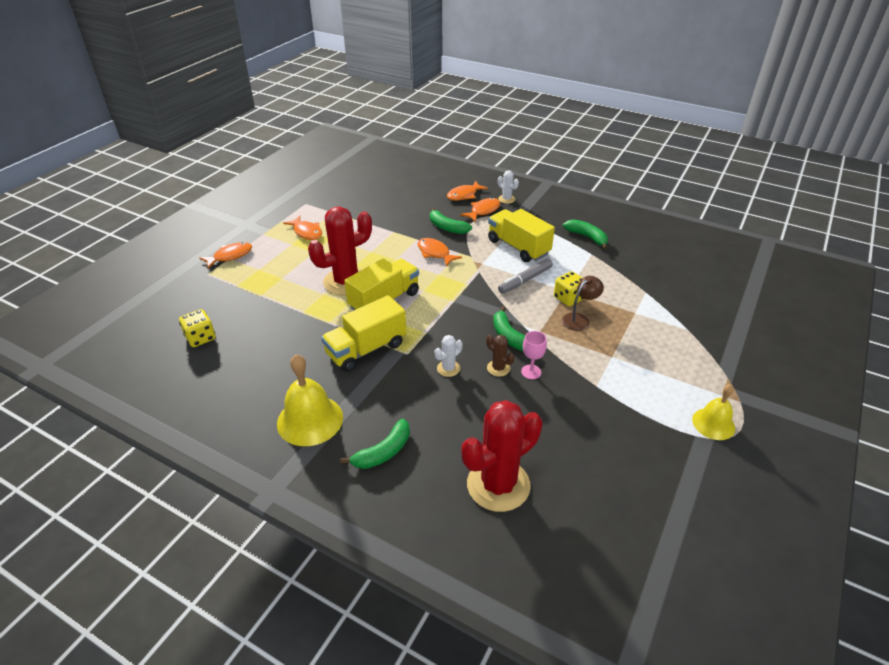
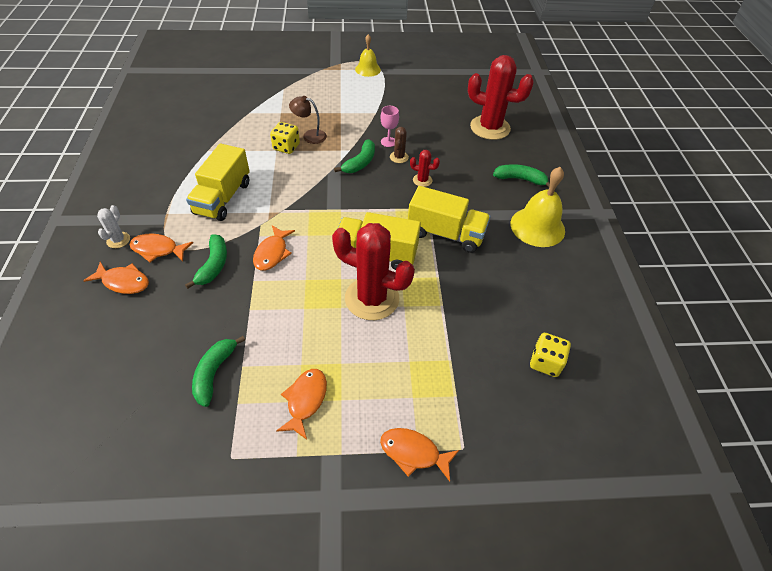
camera: 125 degrees left, 10 degrees up
white cactus [435,335,463,377] -> red cactus [410,150,440,187]
grey marker [498,258,553,294] -> none
green banana [563,219,608,250] -> green banana moved to [192,336,245,407]

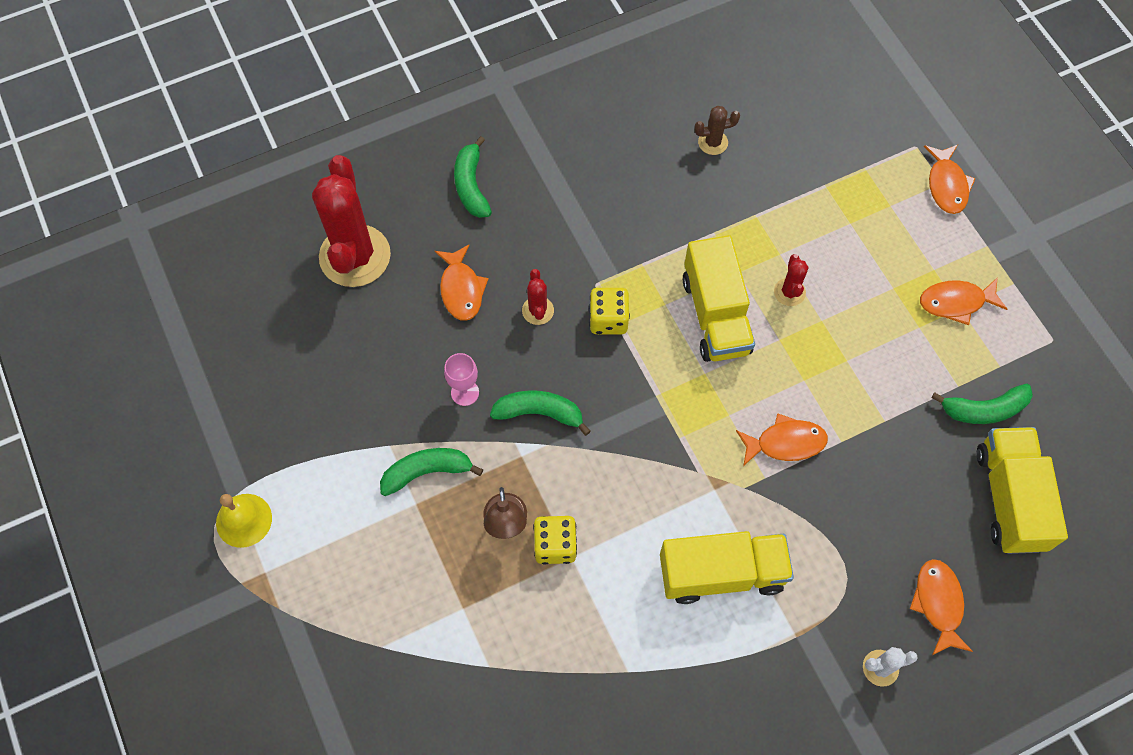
camera: 110 degrees left, 15 degrees up
orange fish [129,233,193,262] -> orange fish moved to [435,244,488,321]
green banana [185,234,227,289] -> green banana moved to [380,448,483,496]
red cactus [332,223,415,320] -> red cactus [774,254,808,306], size x0.44
brown cactus [390,127,409,163] -> brown cactus moved to [694,106,740,155]
yellow truck [408,186,491,253] -> yellow truck moved to [976,427,1068,554]
yellow bell [511,167,565,247] -> none
yellow dice [530,333,571,377] -> yellow dice moved to [589,288,630,335]

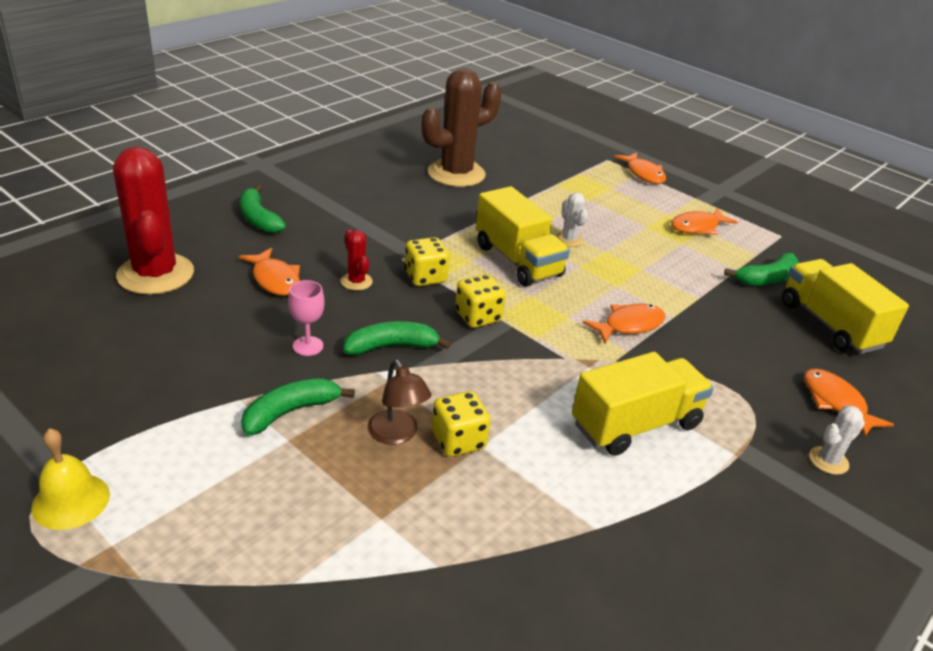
camera: 25 degrees left, 30 degrees down
brown cactus [694,106,740,155] -> brown cactus [422,68,501,187], size x2.27
red cactus [774,254,808,306] -> white cactus [556,192,588,247]
none -> yellow dice [455,274,506,328]

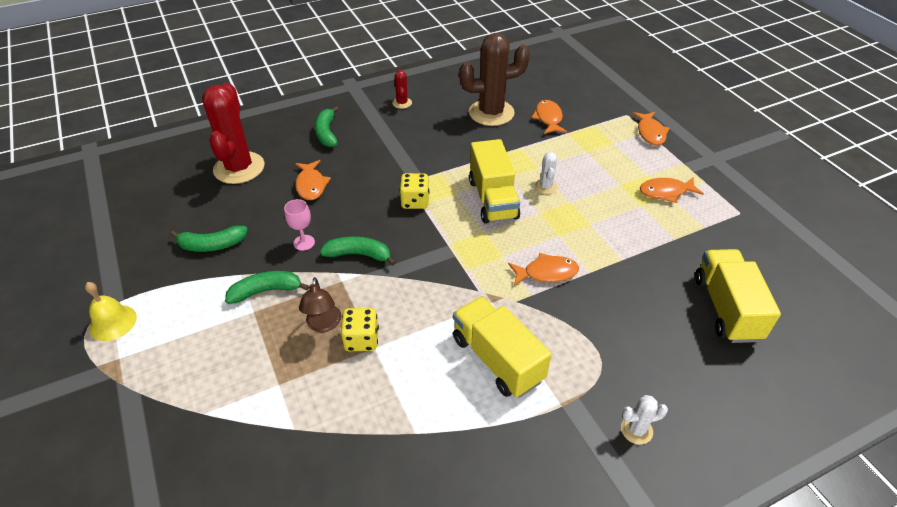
camera: 25 degrees right, 10 degrees up
red cactus [341,230,373,291] -> red cactus moved to [392,70,412,109]
yellow dice [455,274,506,328] -> none
yellow truck [572,352,714,456] -> yellow truck turned 120 degrees counterclockwise [453,296,551,398]
green banana [724,253,799,286] -> green banana moved to [170,226,248,252]
orange fish [804,368,894,437] -> orange fish moved to [532,100,567,134]

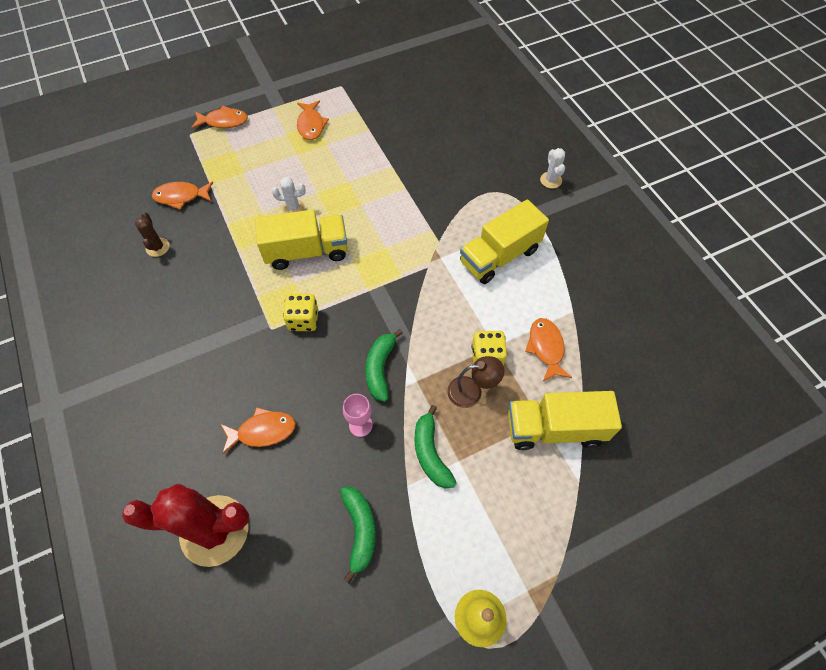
camera: 90 degrees left, 15 degrees up
green banana [315,106,339,147] -> none
red cactus [392,70,412,109] -> none
brown cactus [459,33,530,126] -> brown cactus [135,212,170,257], size x0.44
orange fish [508,253,579,286] -> orange fish moved to [525,318,572,381]
yellow truck [695,249,781,343] -> yellow truck moved to [508,391,622,450]

